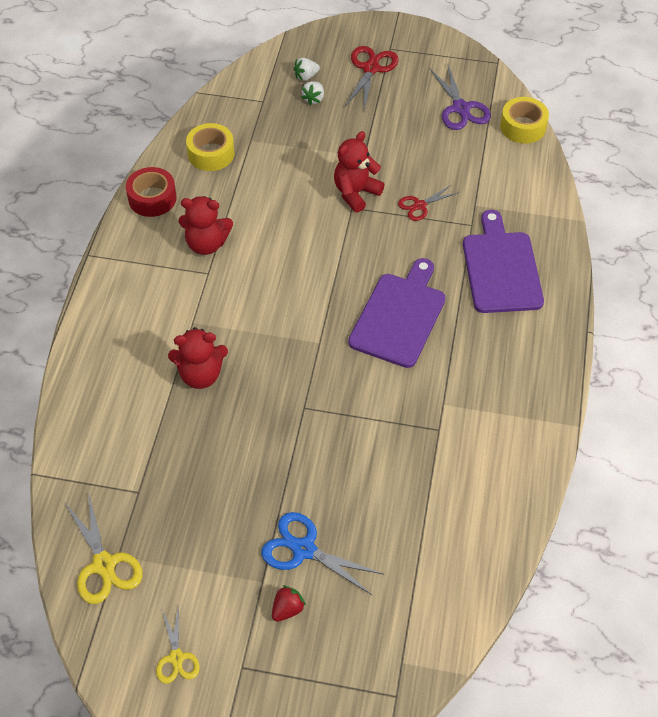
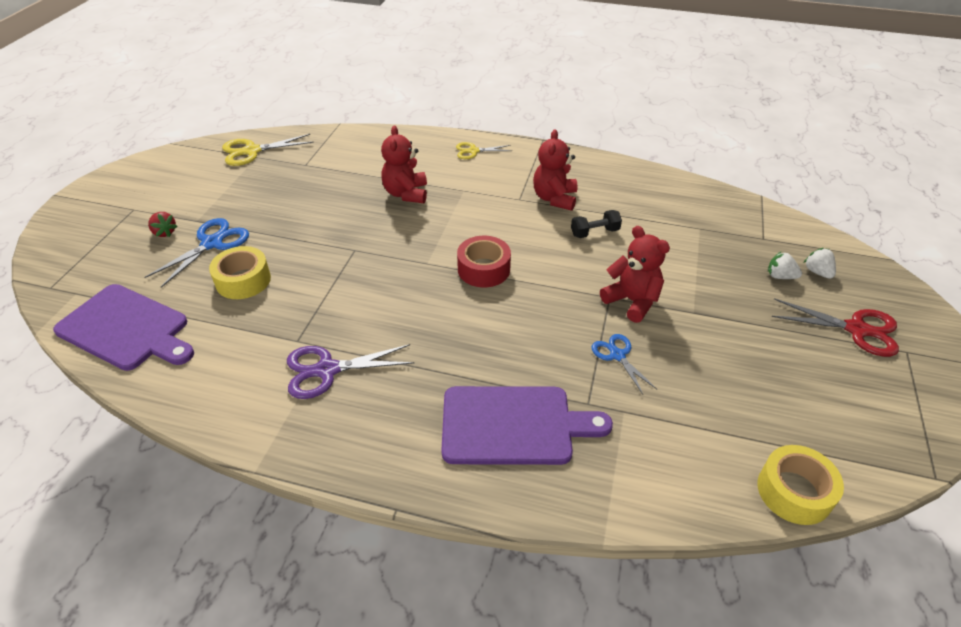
camera: 95 degrees right, 10 degrees down
red tape [126,167,177,217] -> red tape moved to [457,236,511,288]
yellow scissors [156,605,200,684] -> yellow scissors moved to [456,142,512,159]
yellow tape [186,123,234,171] -> yellow tape moved to [209,246,271,299]
purple cutting board [348,258,446,368] -> purple cutting board moved to [53,284,194,371]
red scissors [398,185,459,221] -> blue scissors [591,334,657,394]
purple scissors [430,65,491,130] -> purple scissors moved to [287,344,414,399]
none -> black dumbbell [571,210,622,238]

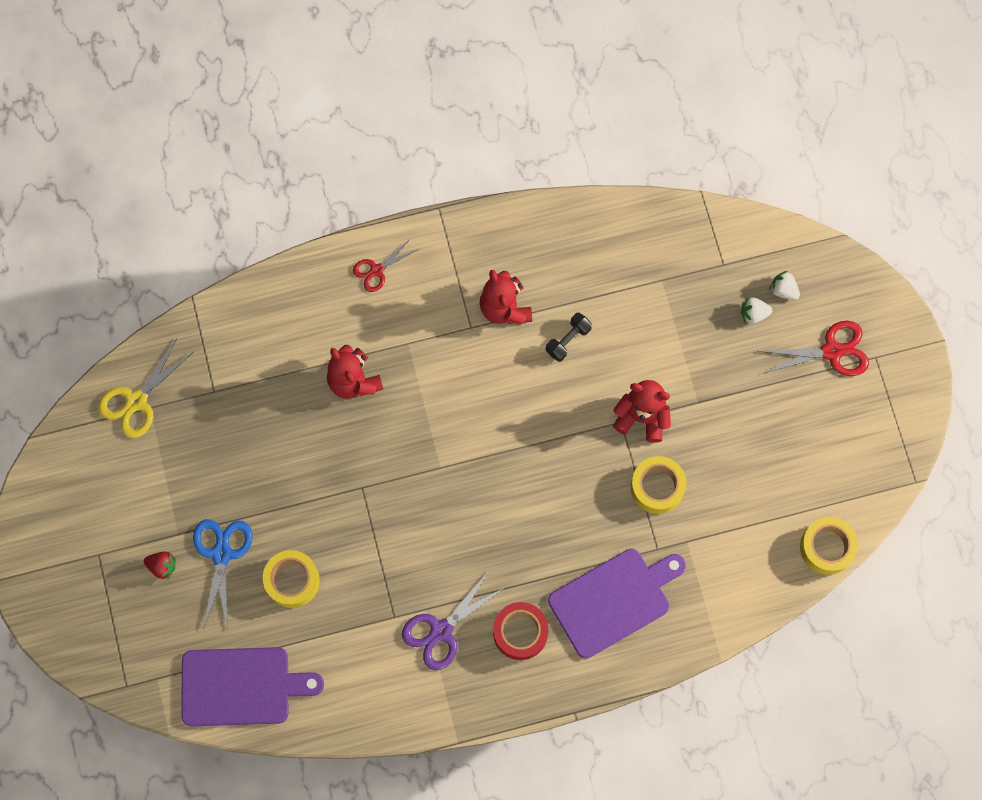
camera: 30 degrees left, 30 degrees up
yellow scissors [456,142,512,159] -> red scissors [353,239,419,292]
red tape [457,236,511,288] -> red tape moved to [493,602,549,660]
blue scissors [591,334,657,394] -> yellow tape [631,456,686,514]

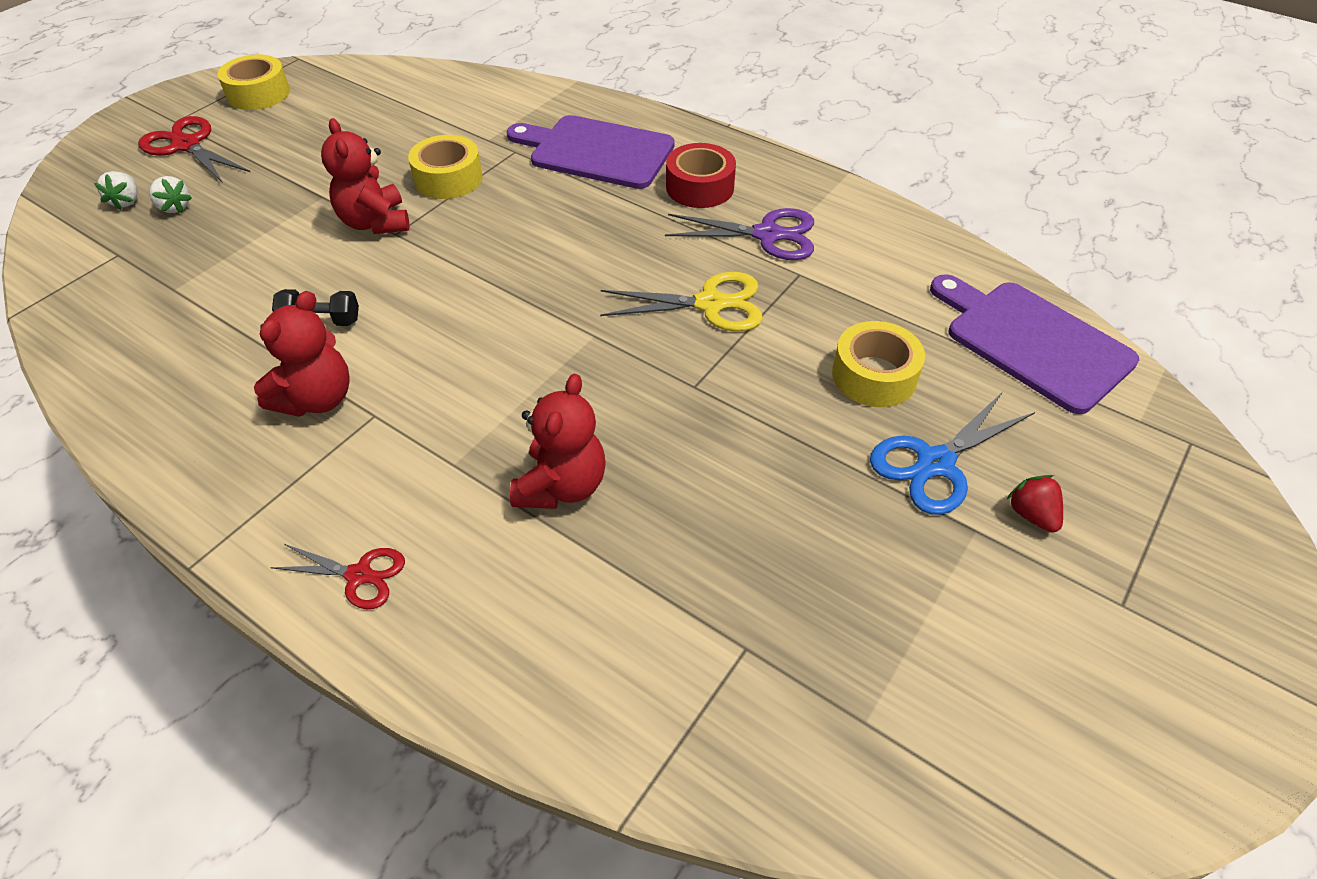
camera: 130 degrees left, 25 degrees down
yellow scissors [98,338,193,438] -> yellow scissors moved to [600,272,763,332]
yellow tape [800,517,858,575] -> yellow tape moved to [217,55,290,110]

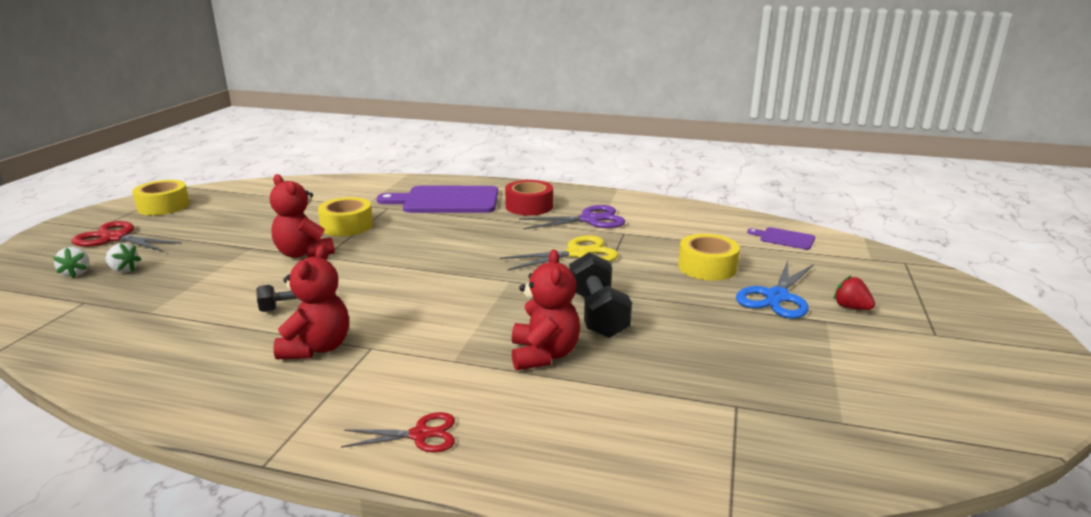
camera: 20 degrees left, 25 degrees down
purple cutting board [930,274,1139,414] -> purple cutting board [747,227,815,250], size x0.47
none -> black dumbbell [569,252,632,338]

